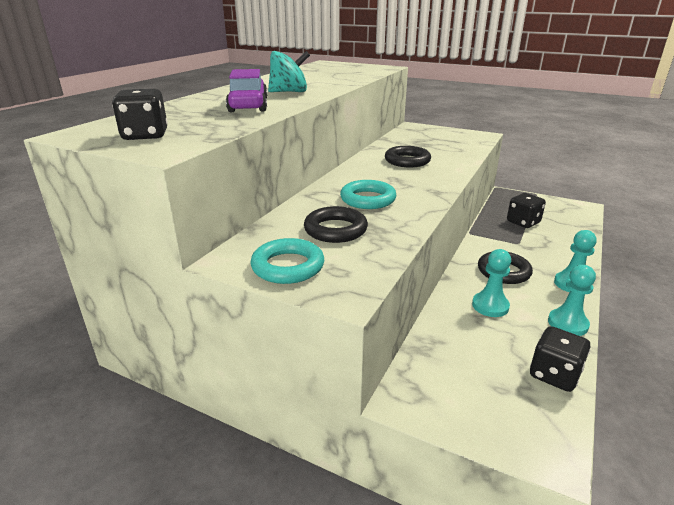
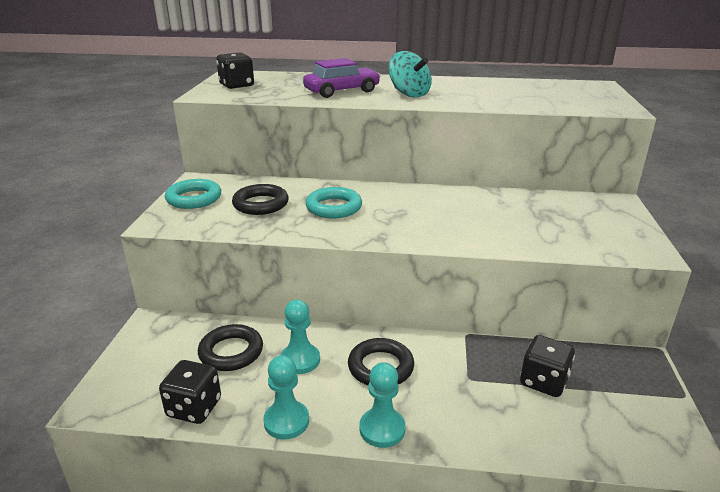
camera: 70 degrees right, 0 degrees up
black ring [385,146,431,167] -> black ring moved to [198,324,263,371]

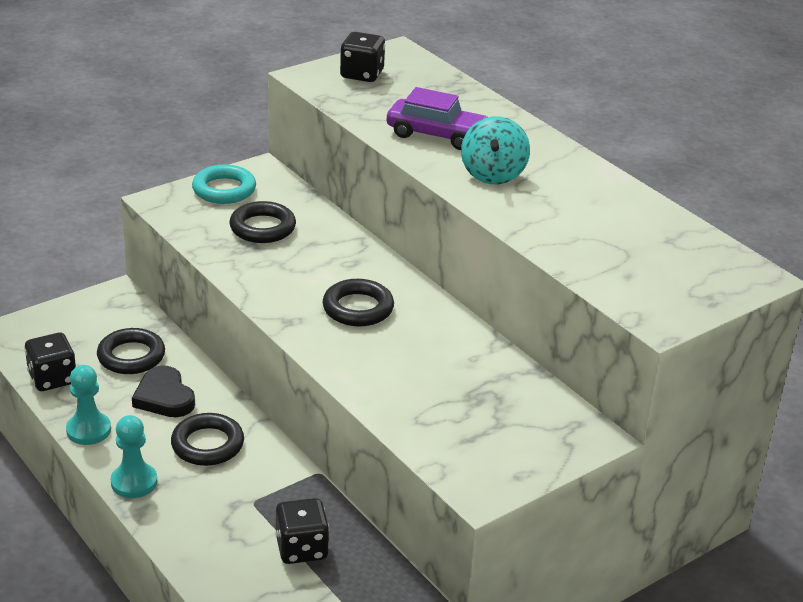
camera: 45 degrees right, 5 degrees up
turquoise pawn [281,300,320,374] -> black heart [132,366,195,417]
turquoise ring [306,187,362,219] -> none
none -> black ring [323,279,394,327]

